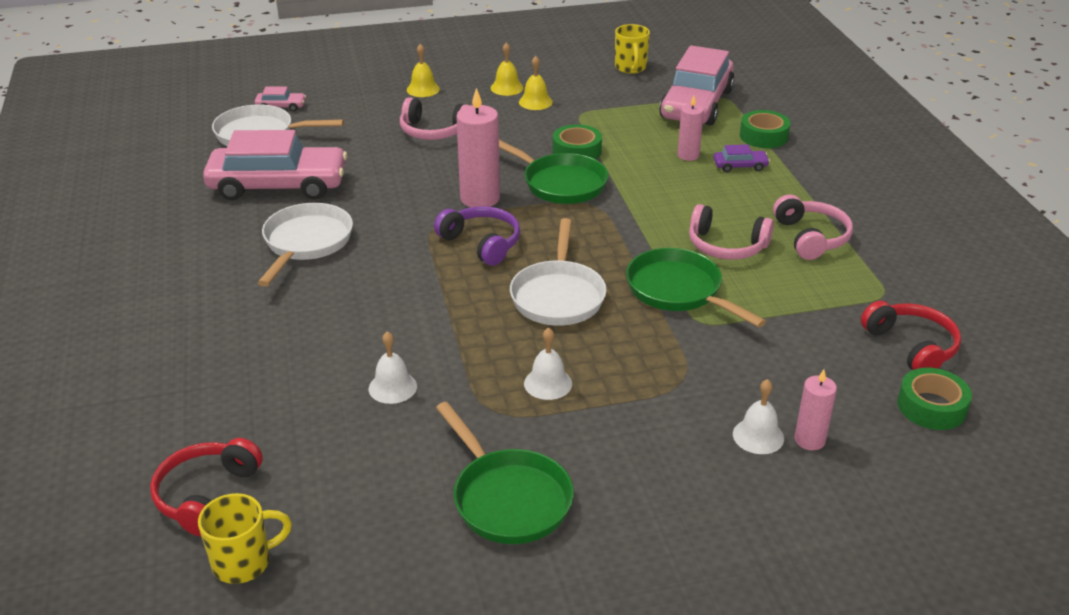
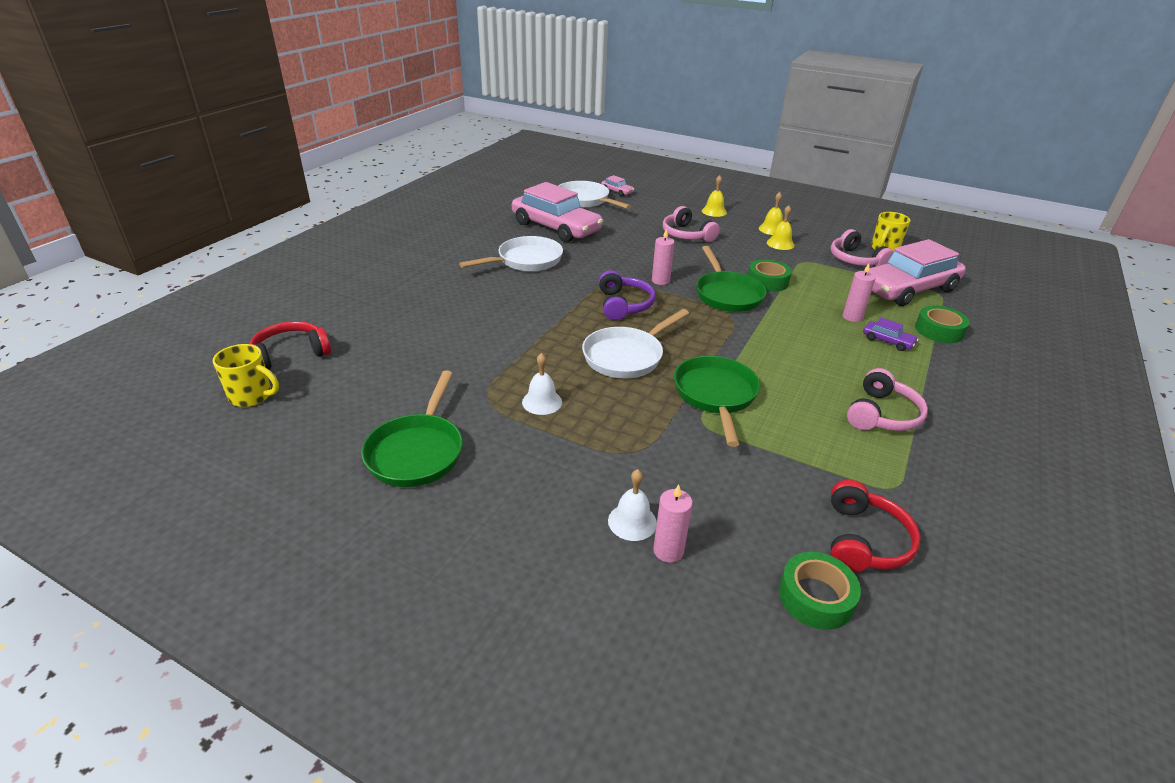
camera: 40 degrees right, 0 degrees up
white bell [369,331,417,404] -> none
pink candle [456,88,500,207] -> pink candle [652,229,675,285], size x0.58
pink headphones [689,204,774,260] -> pink headphones moved to [831,229,893,266]

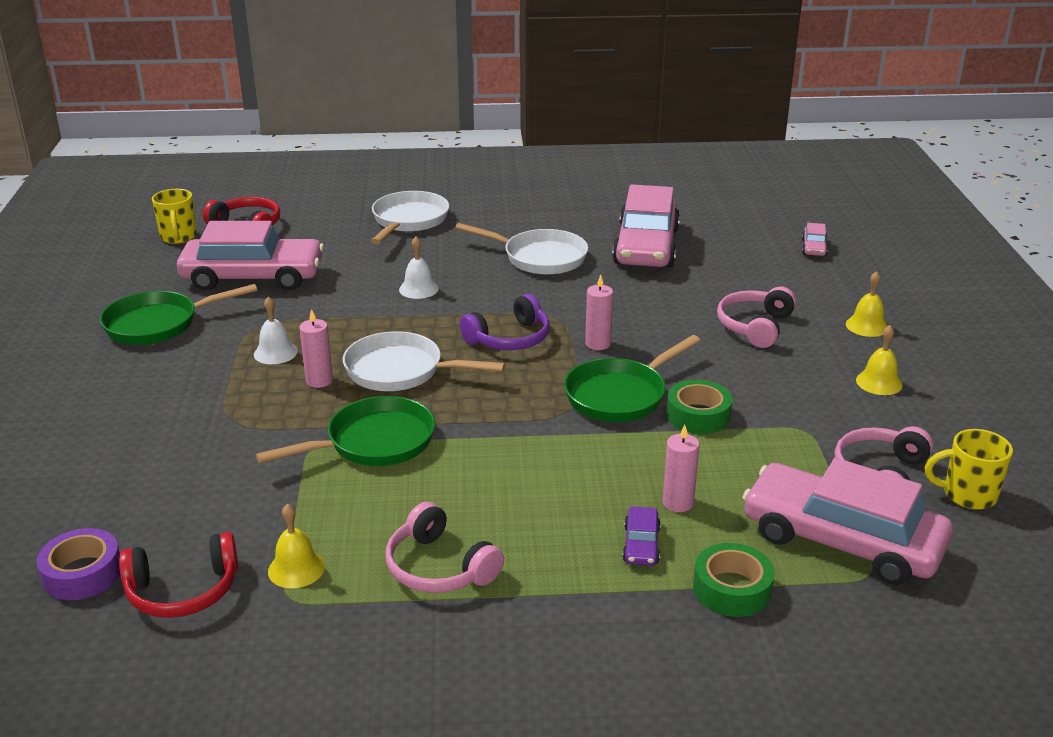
camera: 60 degrees right, 5 degrees down
white pan [558,181,631,209] -> white pan moved to [371,191,449,244]
white bell [608,469,657,541] -> white bell moved to [399,237,439,299]
pink candle [653,485,693,563] -> pink candle moved to [299,309,333,388]
yellow bell [767,205,794,250] -> yellow bell moved to [268,503,325,588]
green tape [779,552,861,630] -> purple tape [36,528,120,600]
pink headphones [847,368,928,431] -> pink headphones turned 45 degrees clockwise [386,502,504,593]
none -> pink car [177,221,324,290]

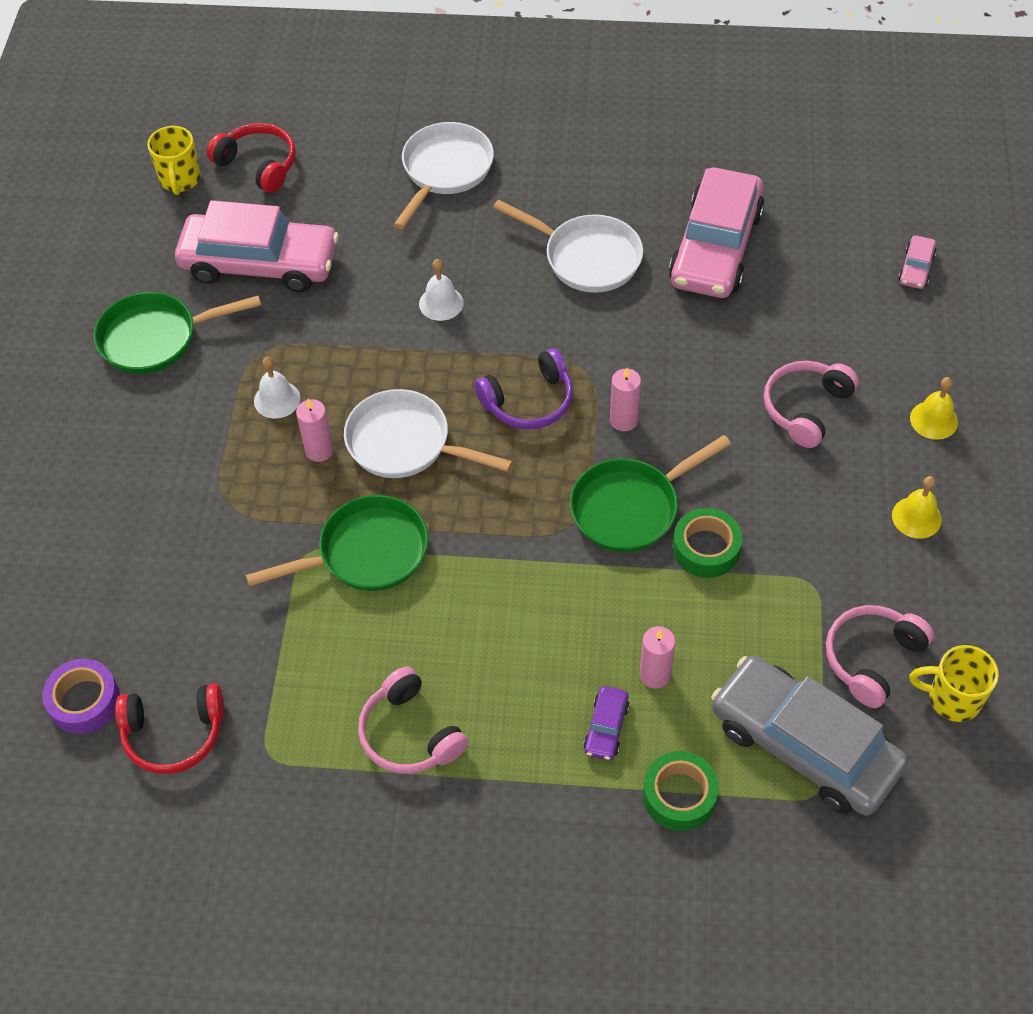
camera: 10 degrees right, 25 degrees up
yellow bell [268,503,325,588] -> none
pink car [742,458,953,585] -> grey car [711,655,908,816]

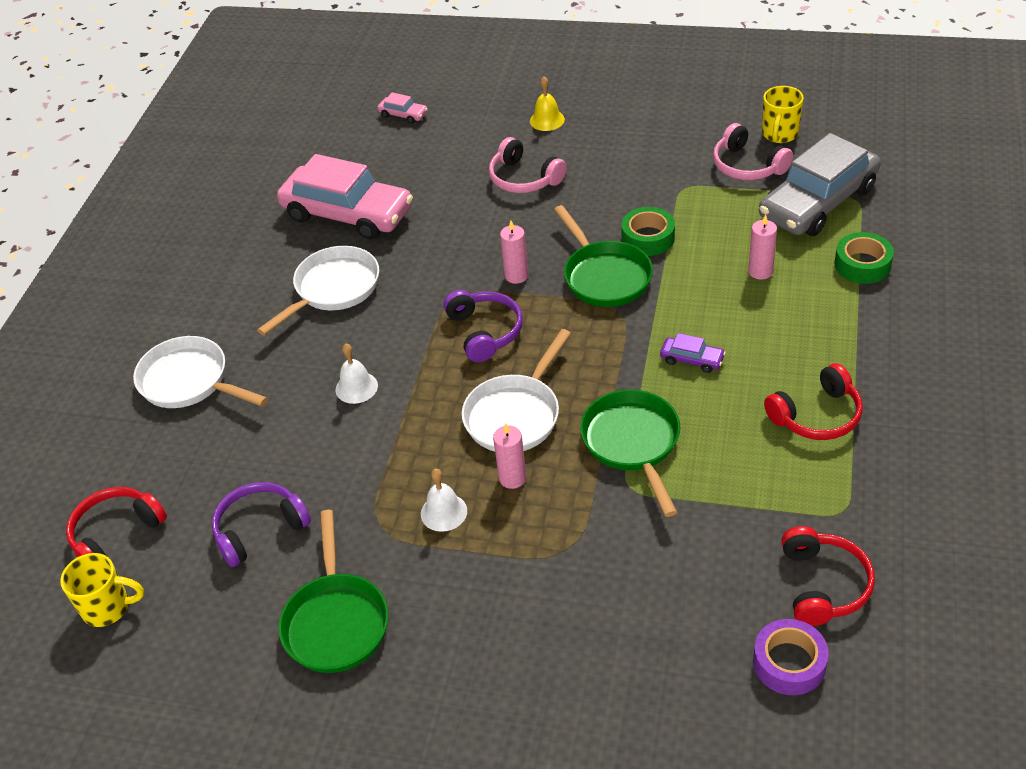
camera: 80 degrees left, 10 degrees down
pink car [175,200,339,292] -> purple headphones [212,482,311,567]
pink headphones [358,666,468,774] -> red headphones [764,363,863,440]
purple car [583,686,630,760] -> purple car moved to [660,333,726,373]
yellow bell [892,476,942,538] -> none

